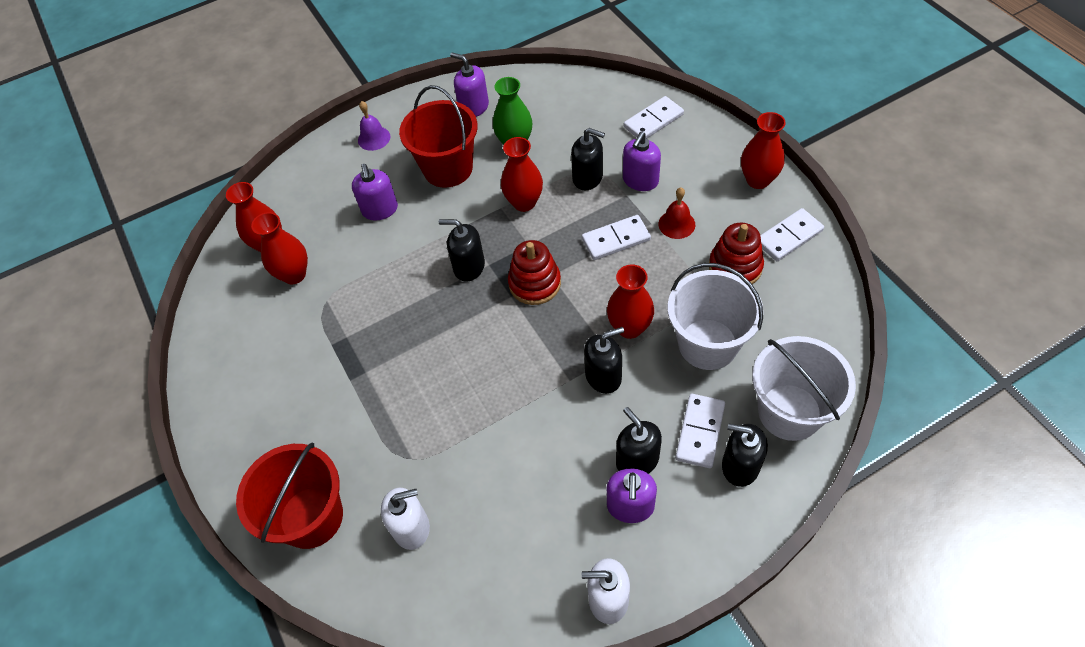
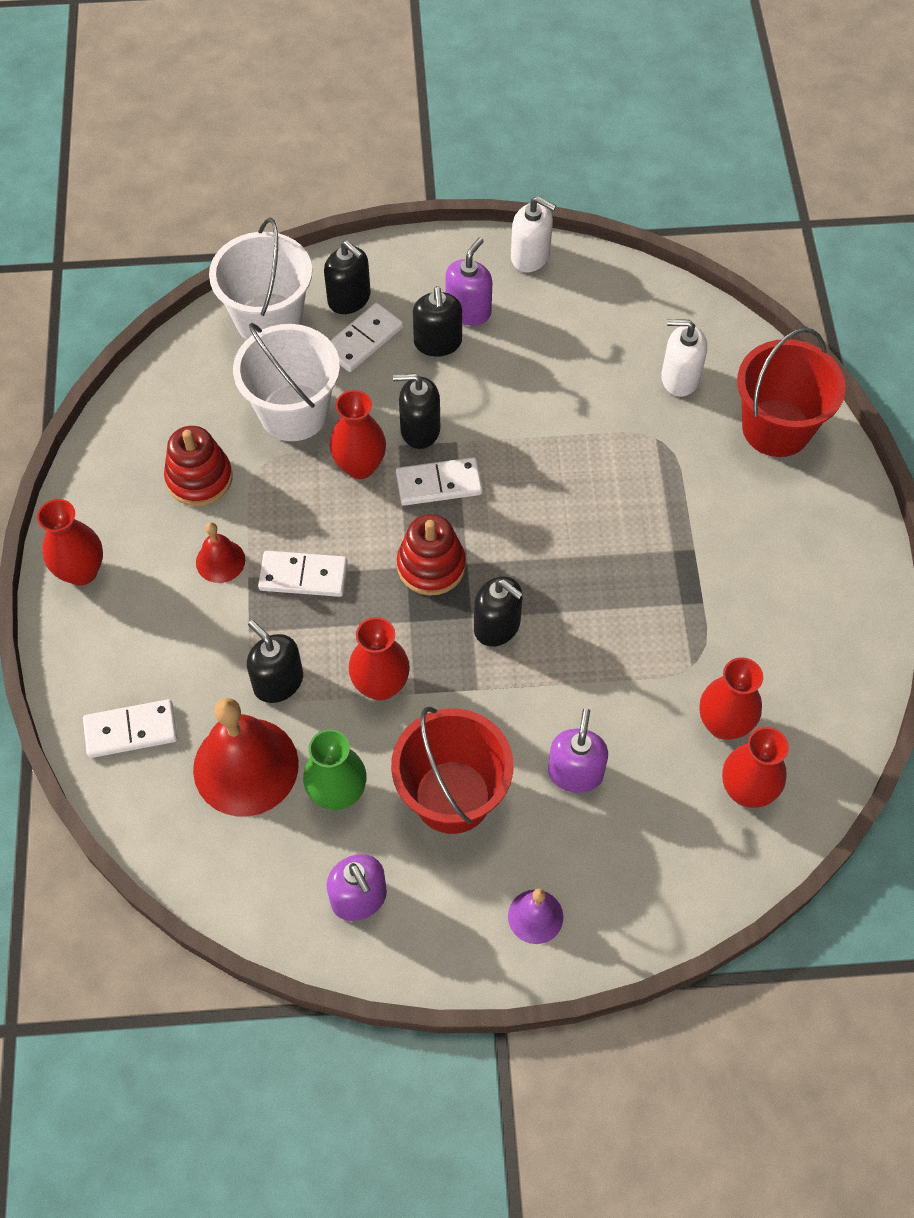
camera: 160 degrees left, 5 degrees up
purple soap dispenser [623,132,661,191] -> none
white domino [760,208,824,261] -> white domino moved to [396,457,483,506]
none -> red bell [193,698,299,817]

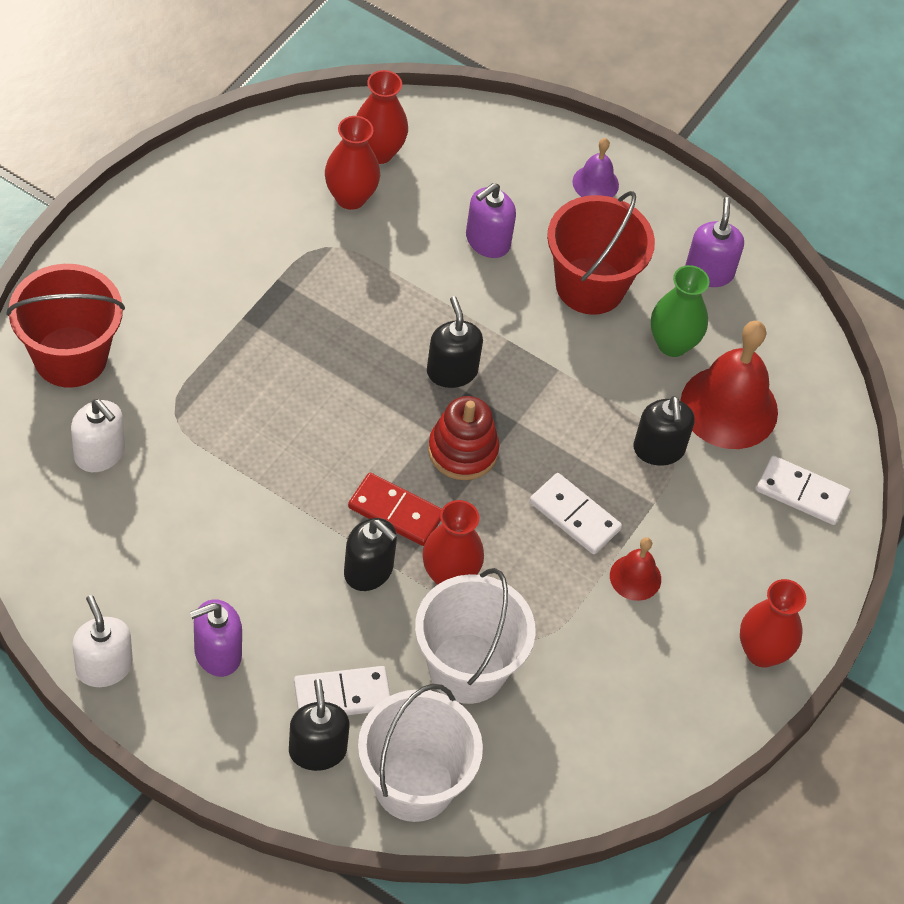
camera: 150 degrees left, 5 degrees down
red stacking toy [164,426,233,506] -> none
red vase [348,617,410,701] -> none
white domino [396,457,483,506] -> red domino [348,473,442,546]
black soap dispenser [413,286,462,357] -> none

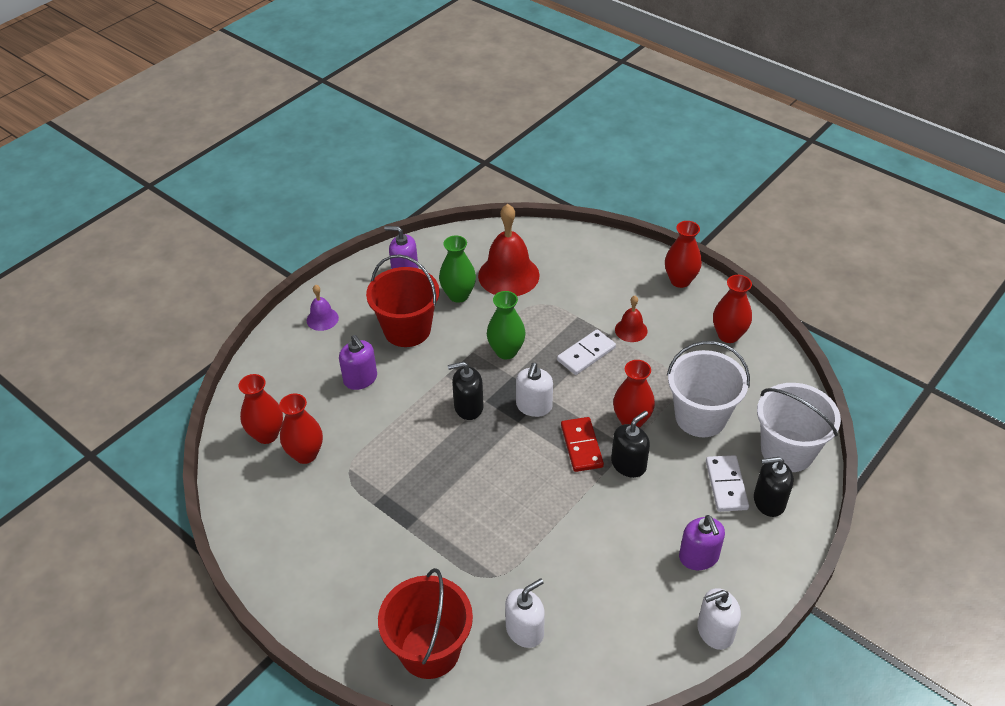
camera: 75 degrees left, 10 degrees down
red domino [348,473,442,546] -> red domino turned 45 degrees counterclockwise [561,417,604,472]
red stacking toy [428,396,499,480] -> white soap dispenser [516,363,553,417]
black soap dispenser [634,396,695,466] -> none
white domino [756,456,850,525] -> none
none -> green vase [487,291,526,360]
none -> red vase [713,275,752,343]

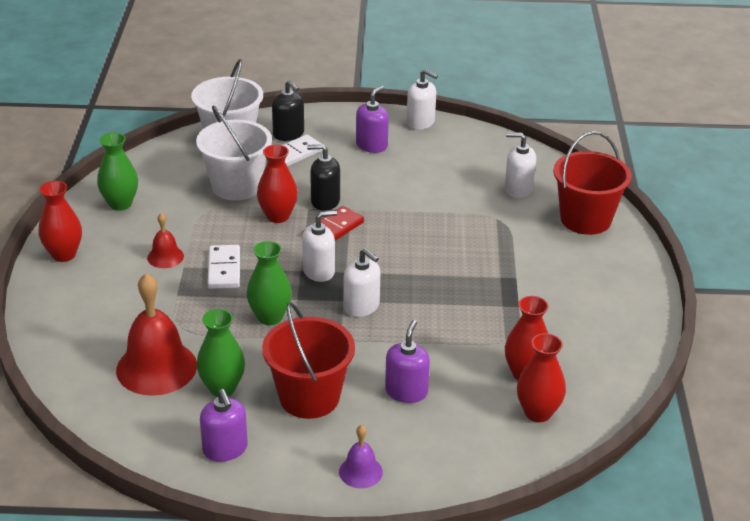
camera: 130 degrees left, 10 degrees down
black soap dispenser [448,361,484,420] -> white soap dispenser [343,248,380,317]
white domino [557,330,616,375] -> white domino turned 75 degrees clockwise [207,245,240,289]
red vase [713,275,752,343] -> green vase [97,132,138,211]

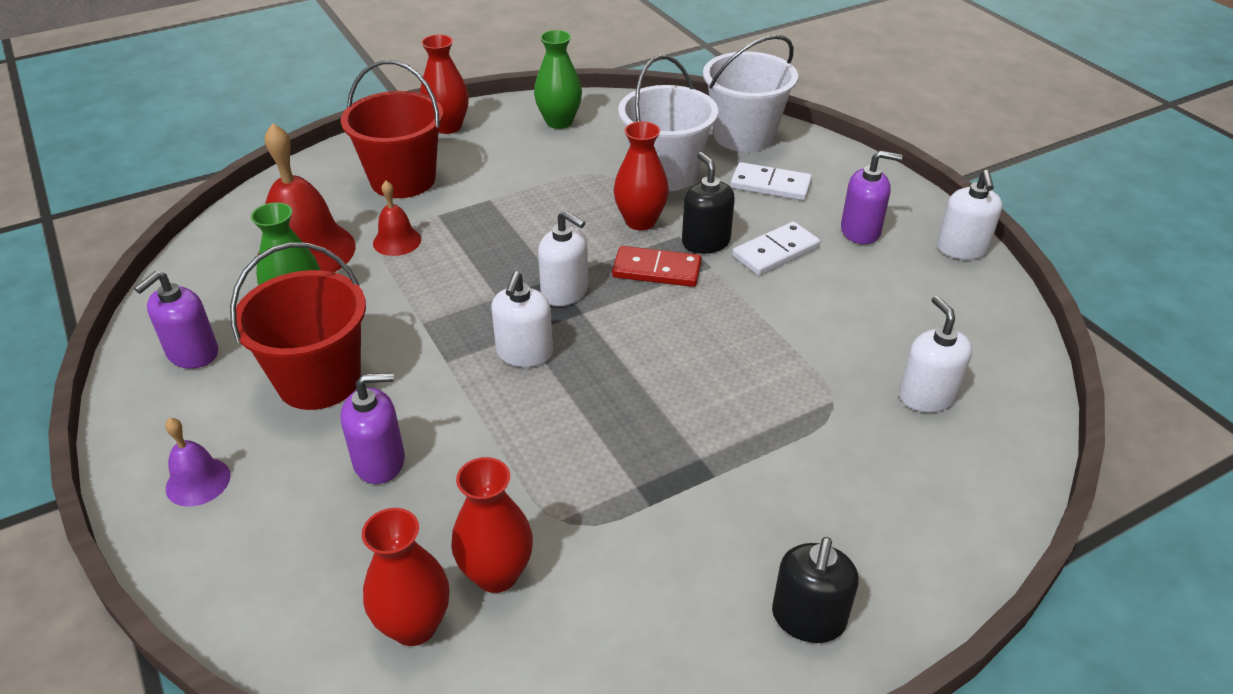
camera: 60 degrees right, 5 degrees up
red bell [147,213,184,268] -> red bell moved to [373,181,421,256]
white domino [207,245,240,289] -> white domino moved to [732,222,820,275]
green vase [247,241,292,325] -> none
black soap dispenser [272,80,304,141] -> black soap dispenser moved to [772,537,858,643]
red bucket [553,131,632,235] -> red bucket moved to [341,60,443,198]

